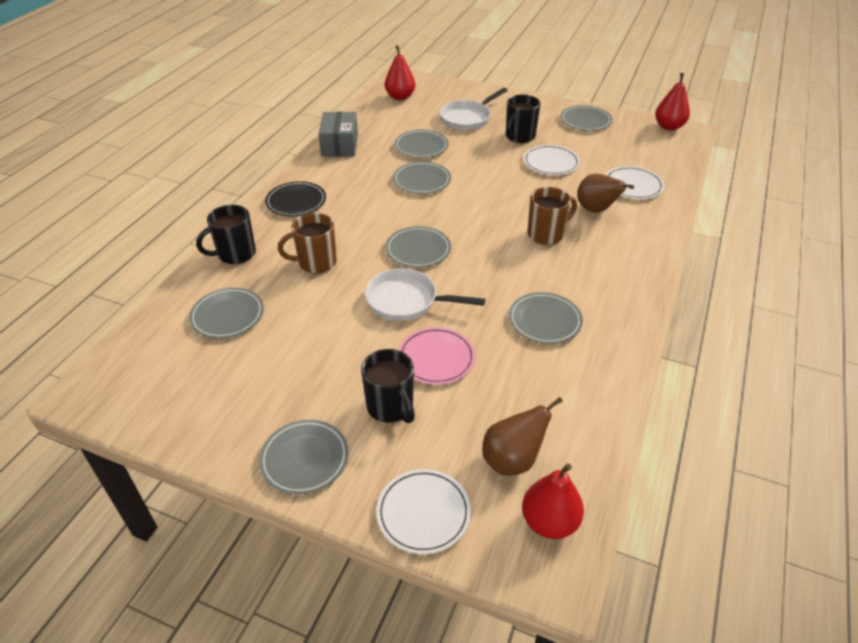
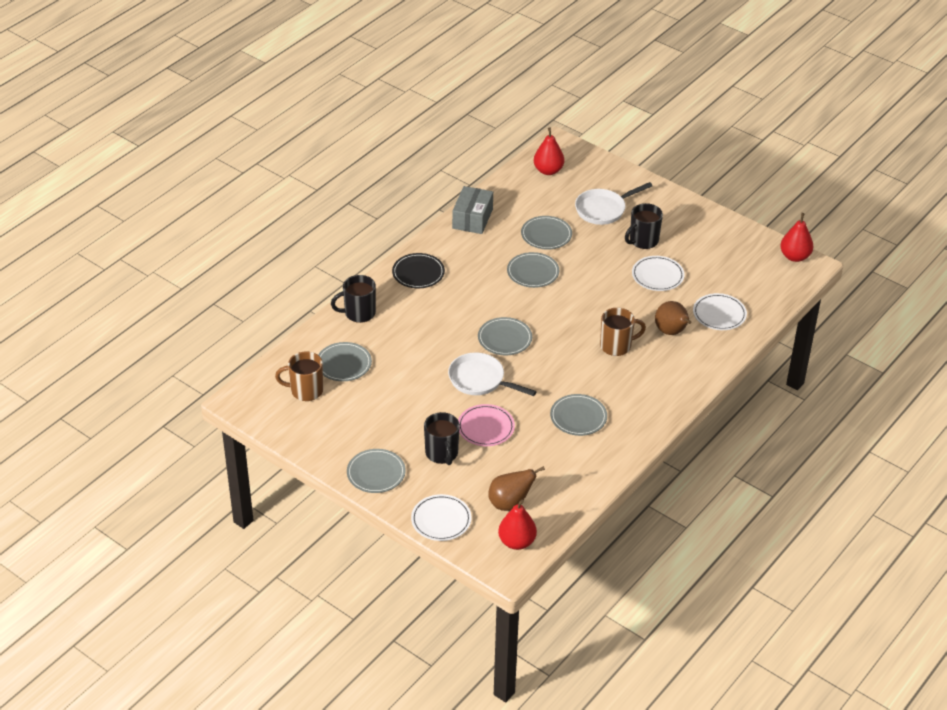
camera: 15 degrees right, 0 degrees up
brown mug [278,213,337,273] -> brown mug moved to [275,351,323,401]
grey plate [560,105,612,131] -> none

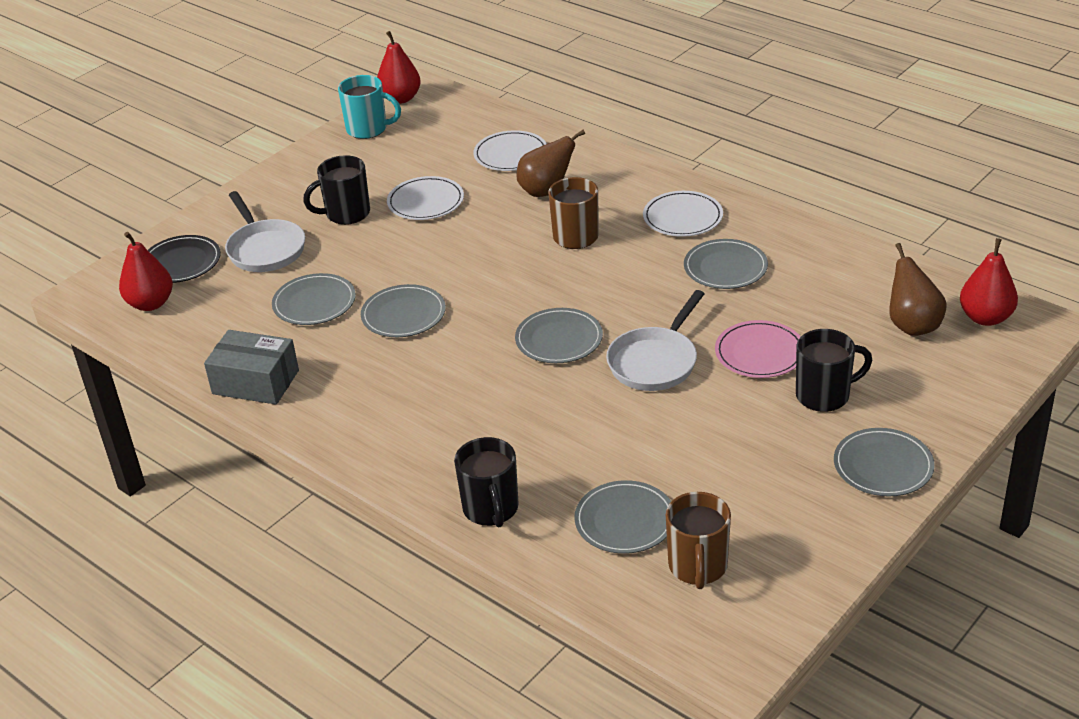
camera: 85 degrees left, 5 degrees down
black plate [392,253,445,288] -> black plate moved to [148,235,221,283]
white plate [411,494,472,541] -> white plate moved to [643,191,723,237]
black mug [625,203,663,249] -> black mug turned 105 degrees clockwise [303,155,370,225]
none -> turquoise mug [338,75,401,139]

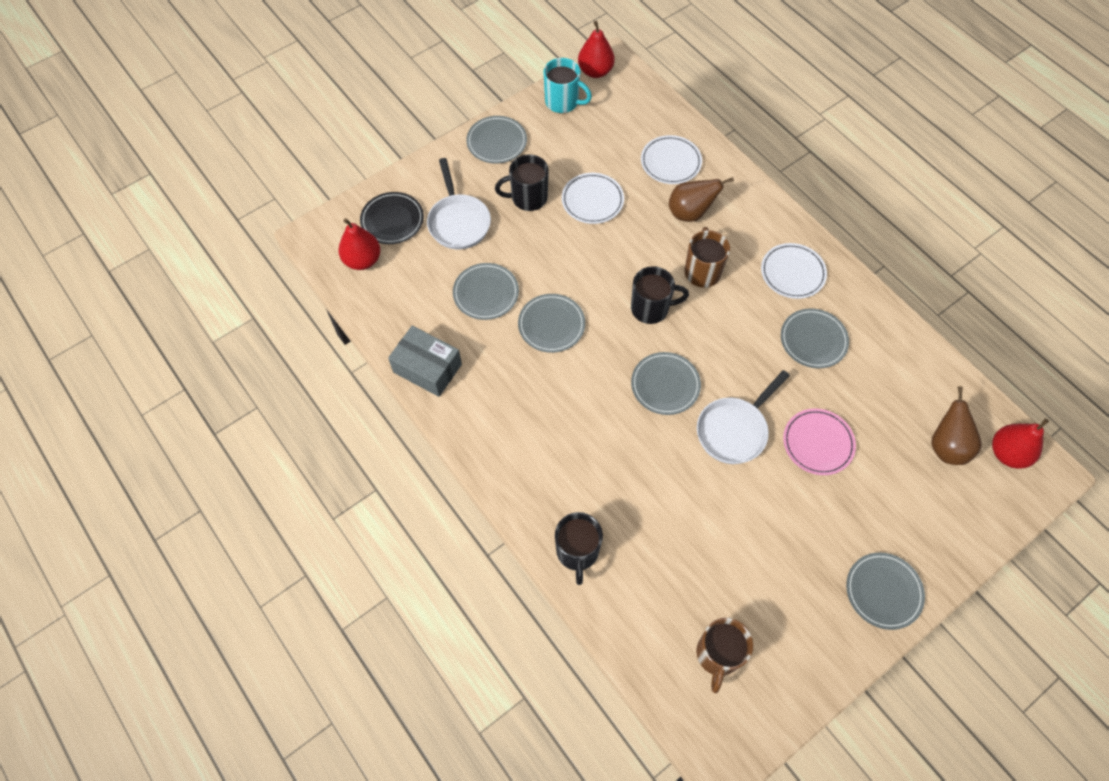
camera: 10 degrees right, 25 degrees up
grey plate [574,480,671,554] -> grey plate moved to [466,116,527,164]
black mug [796,329,872,412] -> black mug moved to [631,266,689,324]

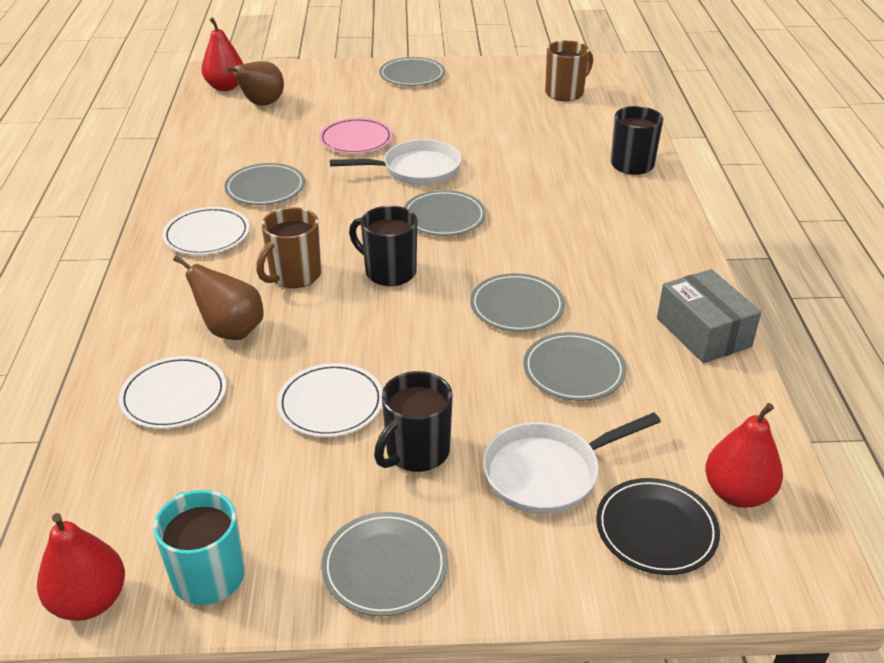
camera: 145 degrees left, 25 degrees down
white pan [427,158,491,249] -> white pan turned 135 degrees counterclockwise [483,412,661,514]
black mug [495,154,549,211] -> black mug turned 105 degrees clockwise [374,371,453,472]

